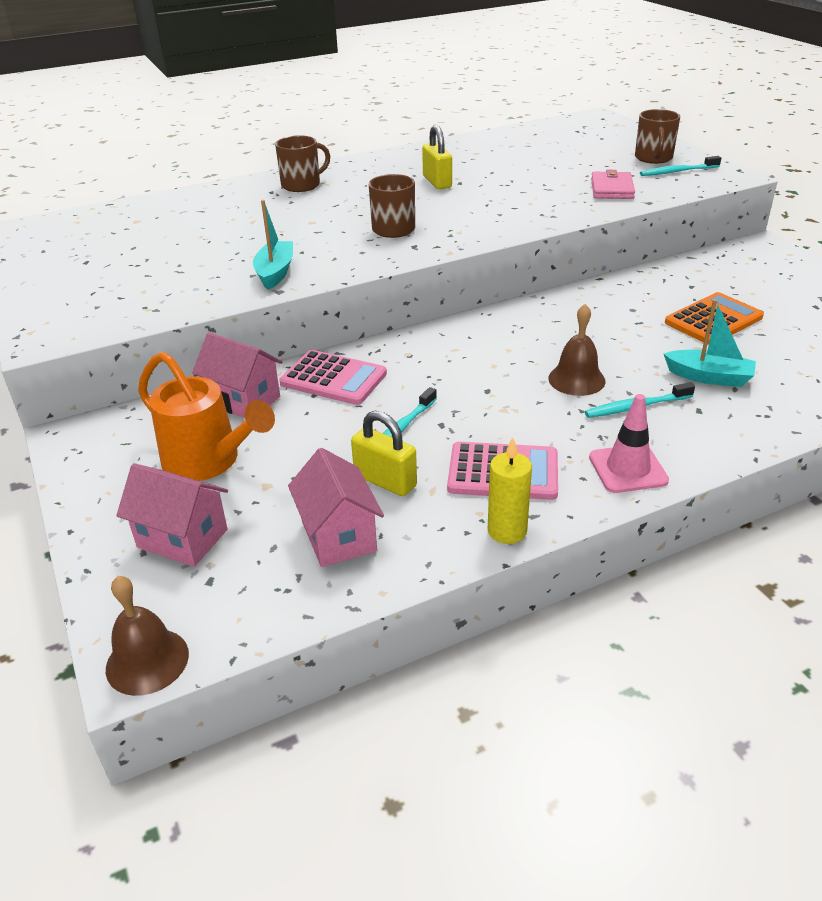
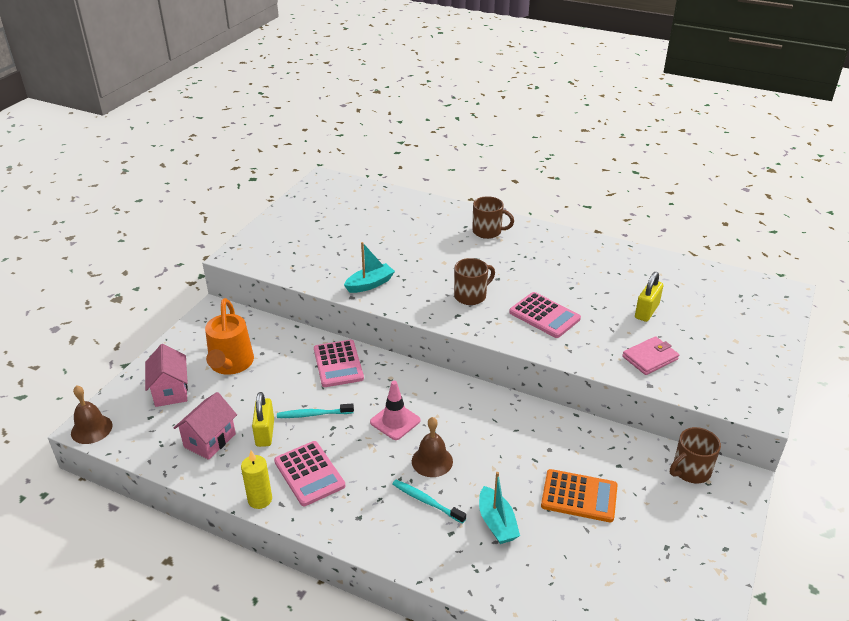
camera: 50 degrees right, 0 degrees up
pink house [192,332,282,418] -> none
yellow padlock [422,125,452,189] -> yellow padlock moved to [635,272,663,322]
pink traffic cone [589,394,669,493] -> pink traffic cone moved to [370,381,420,440]
brown mug [635,109,680,164] -> brown mug moved to [670,427,721,483]
turquoise toothbrush [640,156,721,176] -> none
none -> pink calculator [509,292,581,338]

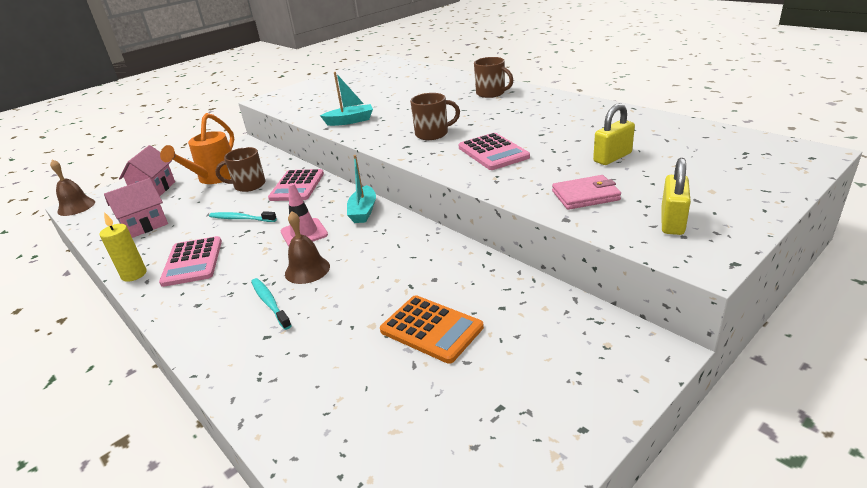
camera: 25 degrees right, 5 degrees down
yellow padlock [252,392,274,447] -> yellow padlock moved to [661,158,691,235]
turquoise boat [479,472,520,544] -> turquoise boat moved to [347,155,376,223]
brown mug [670,427,721,483] -> brown mug moved to [215,147,265,192]

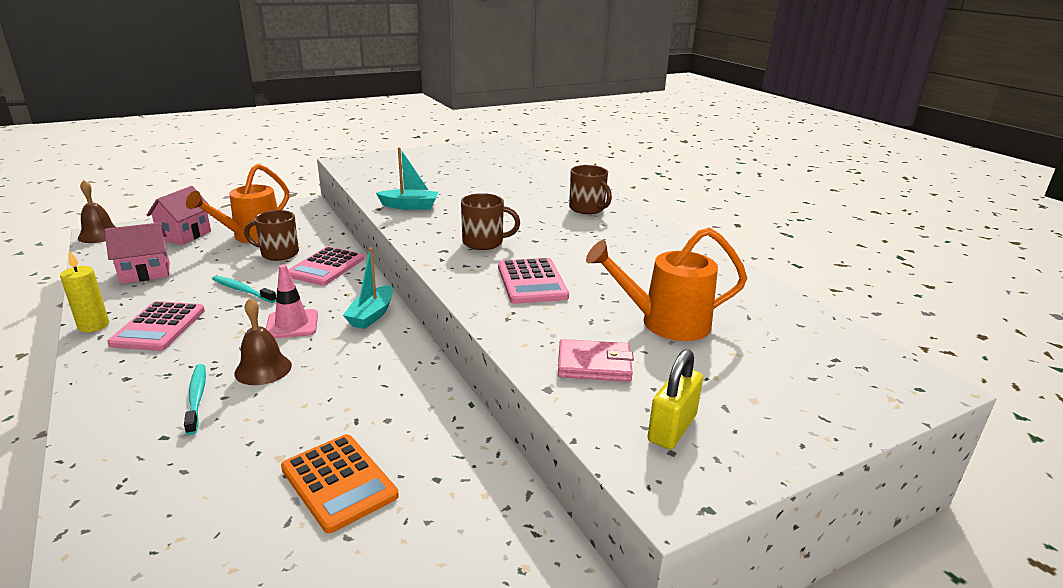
camera: 10 degrees right, 5 degrees down
yellow padlock [593,103,635,165] -> orange watering can [586,228,747,341]

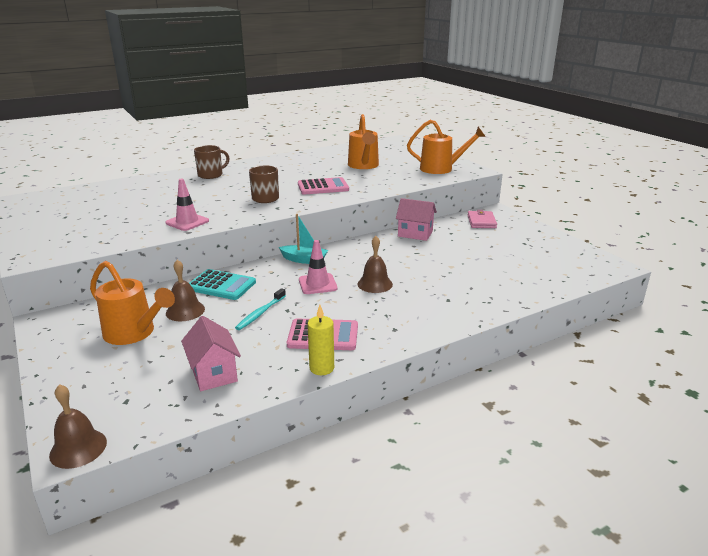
camera: 90 degrees left, 0 degrees up
pink house [146,186,211,245] -> pink house moved to [396,198,437,241]
turquoise toothbrush [184,364,206,435] -> none
brown mug [244,210,299,261] -> brown bell [166,260,205,321]
orange calculator [281,434,399,533] -> none
pink calculator [288,246,364,286] -> turquoise calculator [189,269,256,300]
turquoise boat [376,147,439,210] -> pink traffic cone [165,179,209,231]
pink wallet [558,339,634,382] -> pink wallet moved to [468,210,497,228]
yellow padlock [648,349,703,449] -> orange watering can [407,120,486,174]

